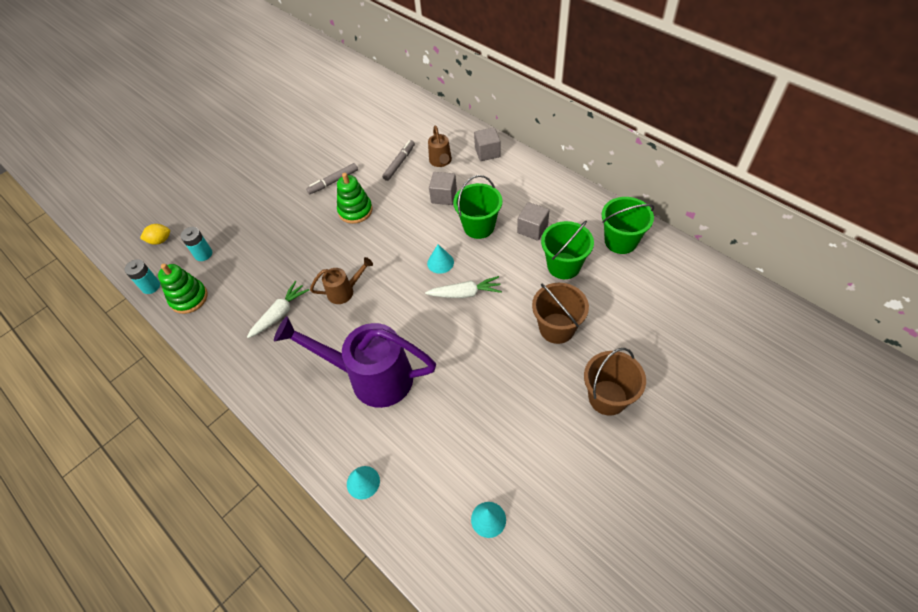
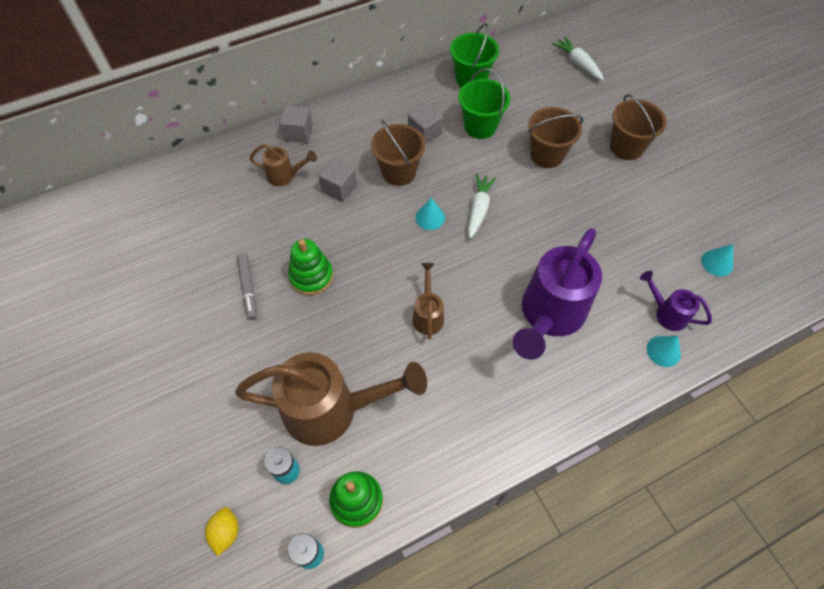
camera: 75 degrees left, 5 degrees up
white carrot [247,281,309,338] -> white carrot moved to [552,36,604,81]
grey marker [382,140,415,181] -> none
green bucket [453,175,502,239] -> brown bucket [371,120,425,186]
none -> brown watering can [235,352,427,446]
none -> purple watering can [640,271,712,331]

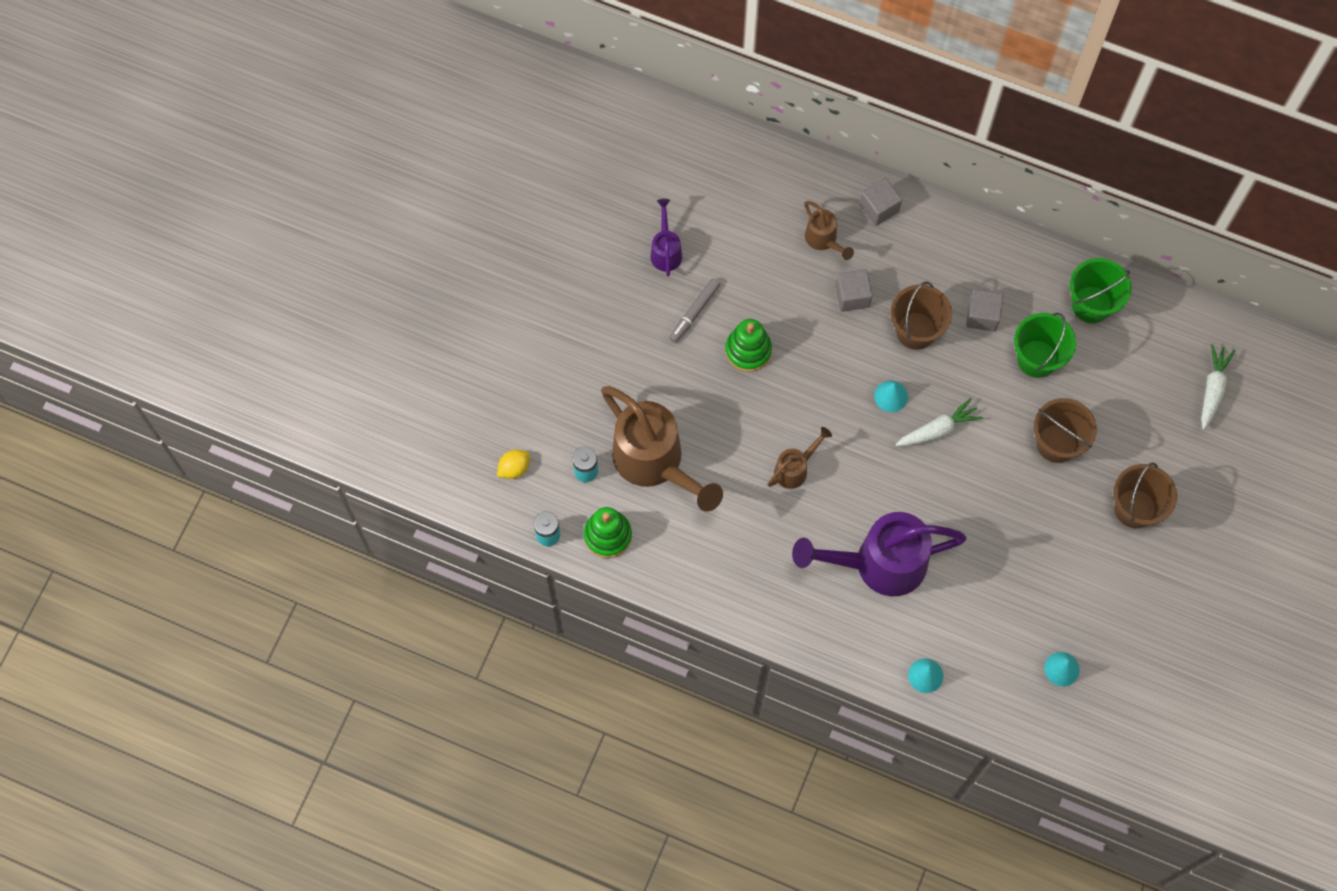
camera: 50 degrees right, 10 degrees up
purple watering can [640,271,712,331] -> purple watering can moved to [650,199,682,277]

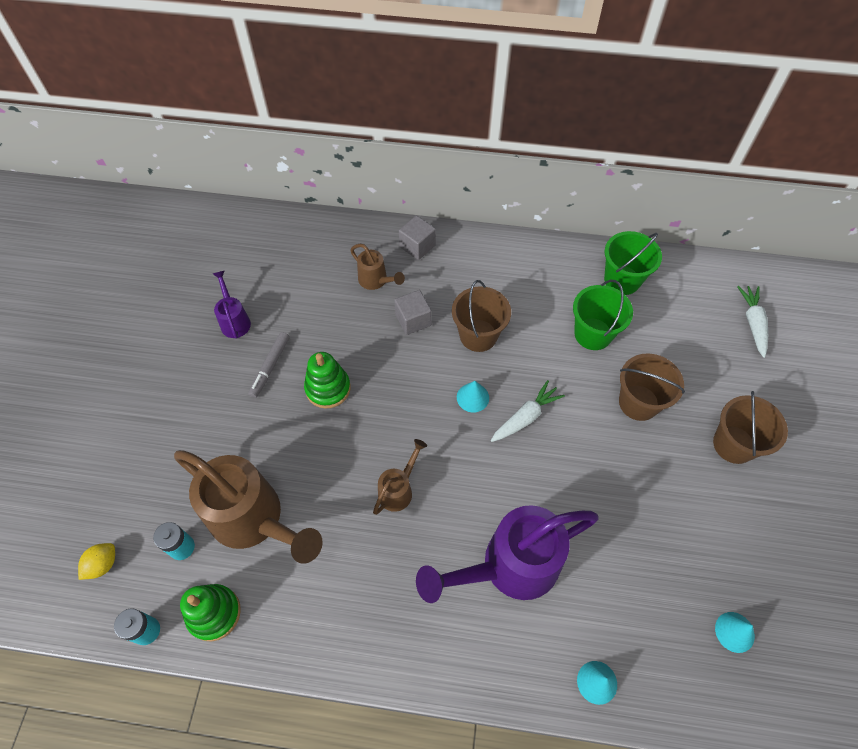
camera: 15 degrees left, 10 degrees down
grey cube [966,289,1003,332] -> none

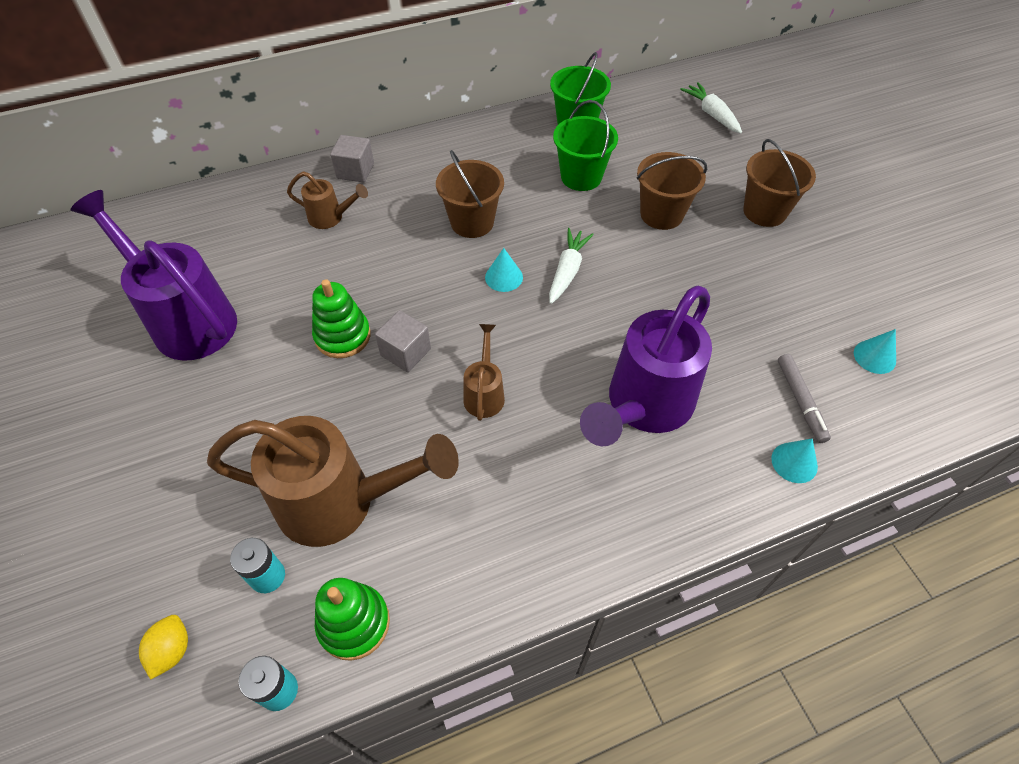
camera: 30 degrees left, 5 degrees down
purple watering can [213,270,251,339] -> purple watering can [71,190,237,361], size x2.11
grey marker [248,332,290,398] -> grey marker moved to [778,354,831,443]
grey cube [394,290,431,335] -> grey cube moved to [375,310,431,372]

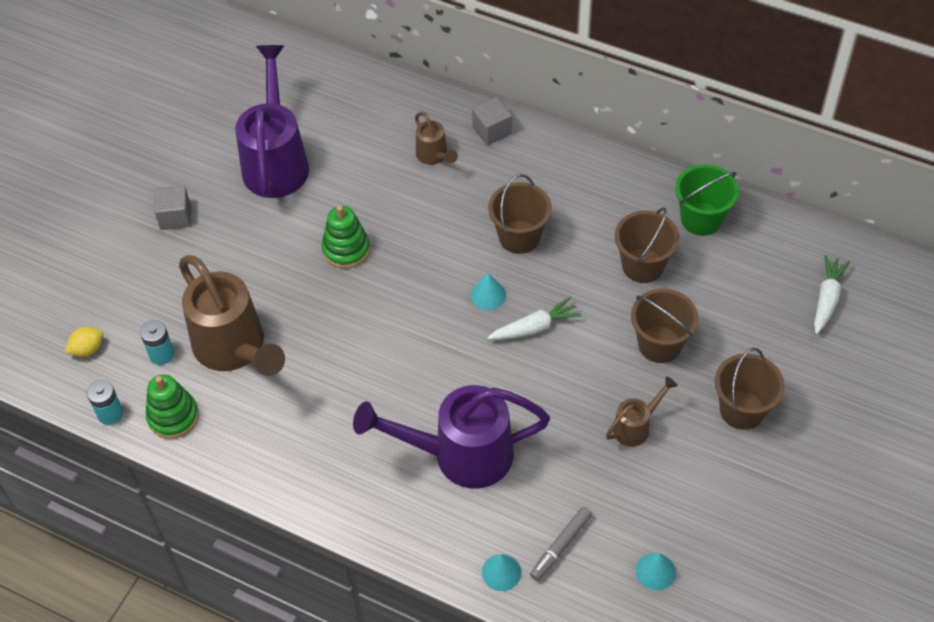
camera: 50 degrees right, 0 degrees up
grey cube [375,310,431,372] -> grey cube moved to [154,185,191,230]
brown watering can [463,324,505,421] -> brown watering can moved to [606,376,678,447]
green bucket [553,100,618,191] -> brown bucket [615,207,679,283]

